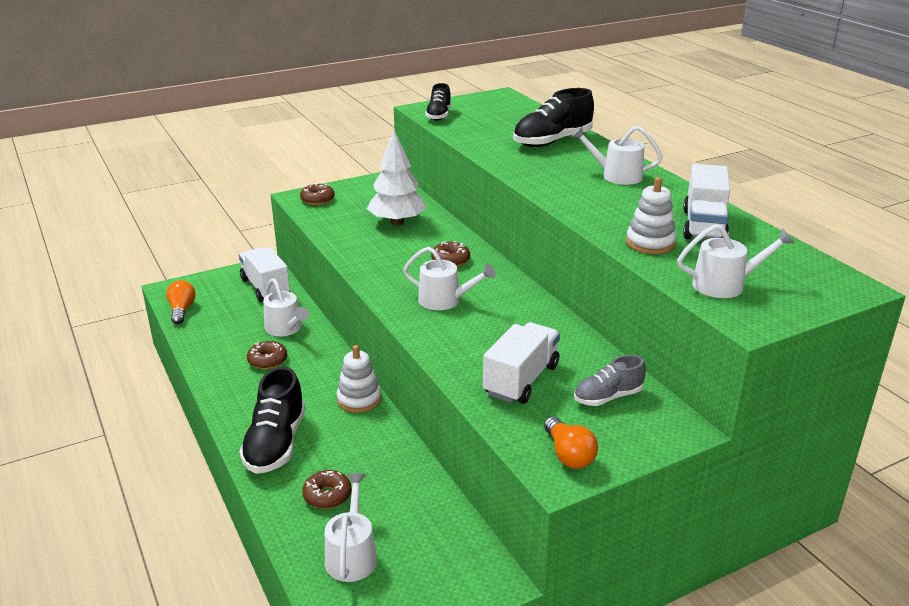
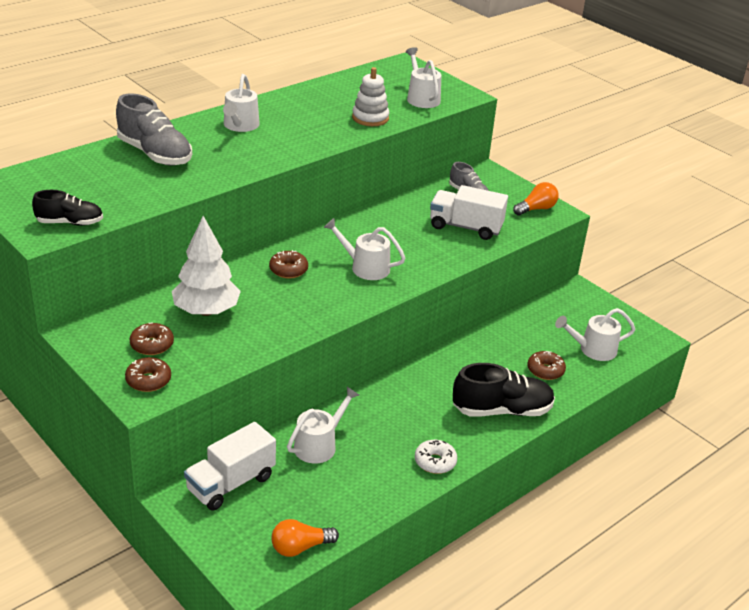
camera: 105 degrees left, 5 degrees up
brown donut [247,341,287,369] -> brown donut moved to [130,322,174,355]
white stacking toy [337,345,382,413] -> none
white watering can [403,247,496,310] -> white watering can turned 75 degrees counterclockwise [323,218,405,280]
black shoe [513,88,594,147] -> grey shoe [116,94,192,166]
white truck [683,164,730,239] -> none
none -> white donut [415,440,457,474]

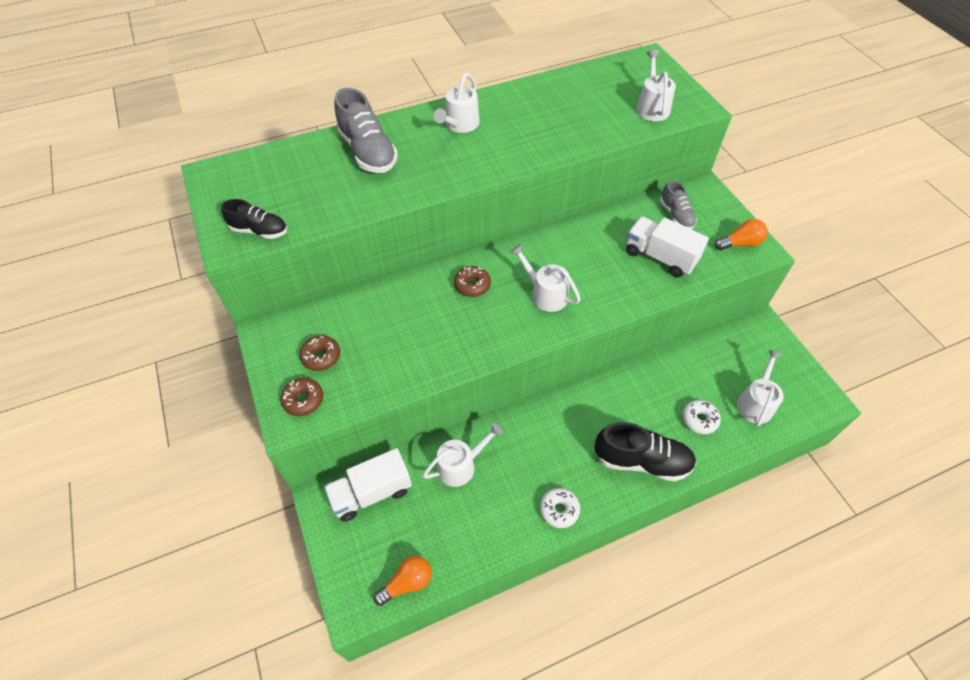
camera: 20 degrees right, 20 degrees up
white tree [172,216,241,316] -> none
orange light bulb [271,519,339,557] -> orange light bulb turned 150 degrees clockwise [373,556,432,606]
white stacking toy [352,67,390,126] -> none
brown donut [527,351,566,380] -> white donut [683,400,721,434]
white watering can [555,308,635,361] -> white watering can turned 105 degrees clockwise [737,350,783,427]

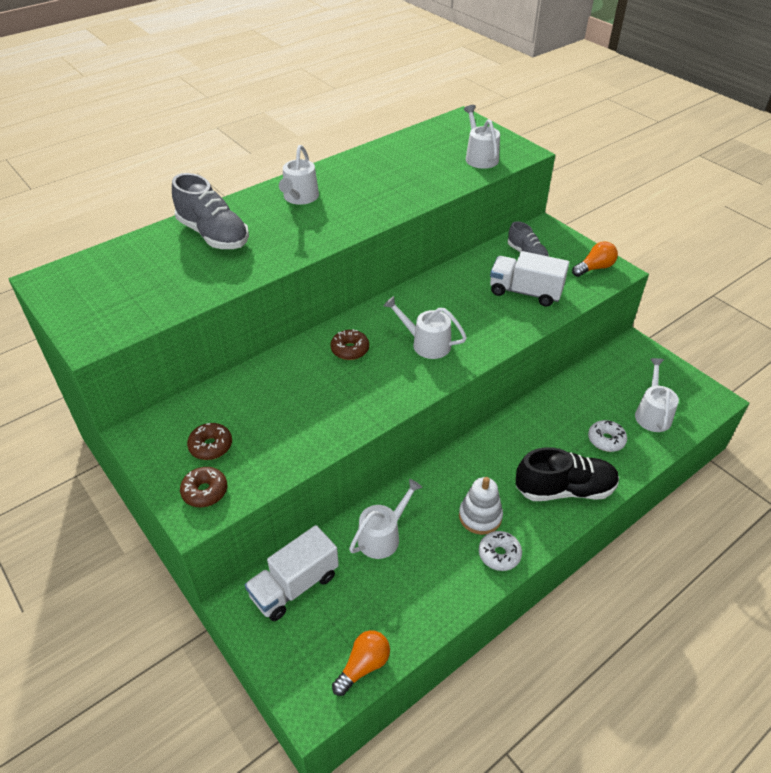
camera: 15 degrees left, 10 degrees down
black shoe [221,199,287,239] -> none
none -> white stacking toy [459,477,503,535]

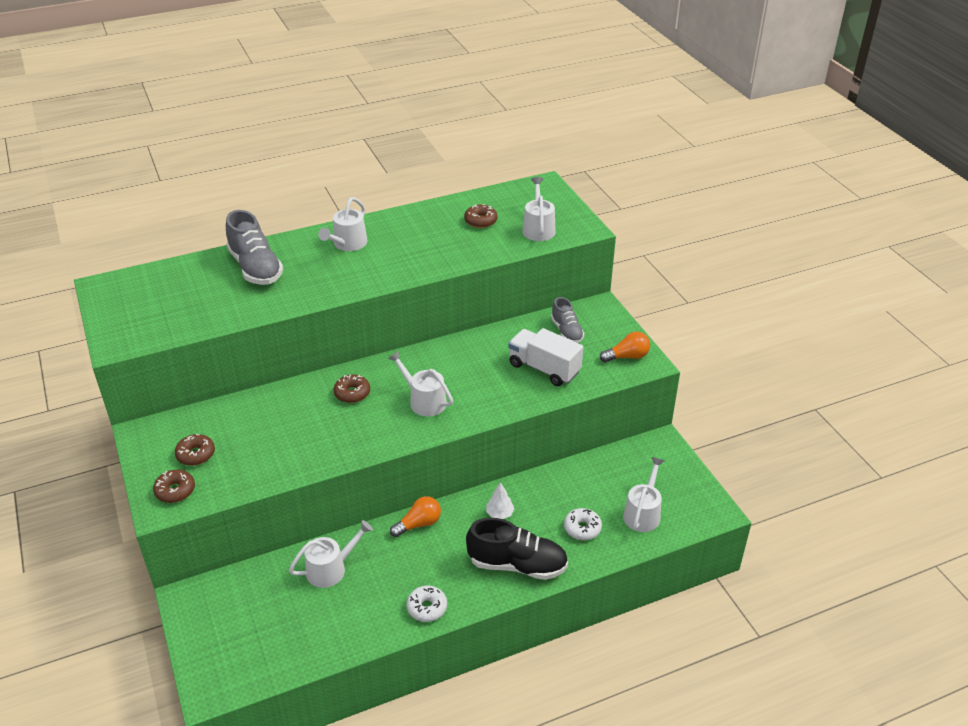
camera: 15 degrees right, 5 degrees down
white truck [245,525,339,621] -> none
orange light bulb [332,630,390,696] -> orange light bulb moved to [390,496,441,537]
white stacking toy [459,477,503,535] -> none
none -> brown donut [464,204,498,228]
none -> white tree [486,482,515,519]

